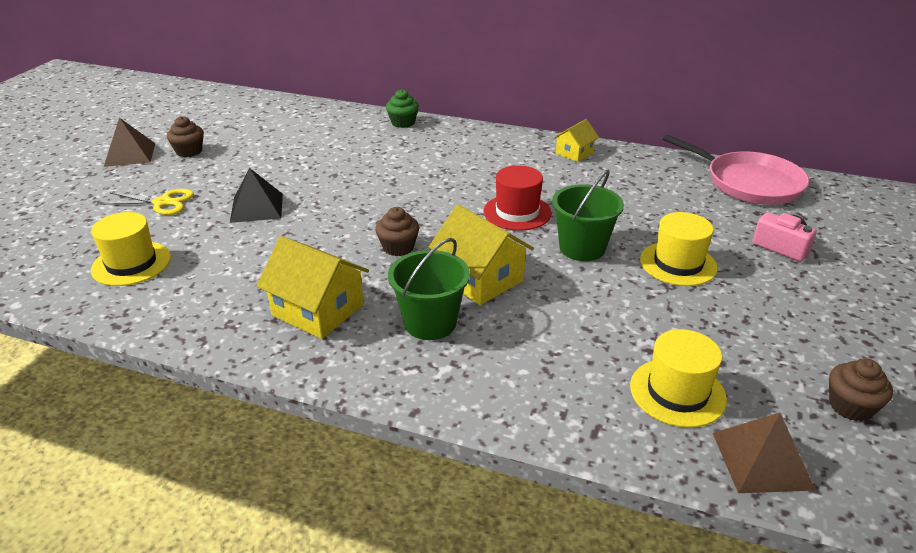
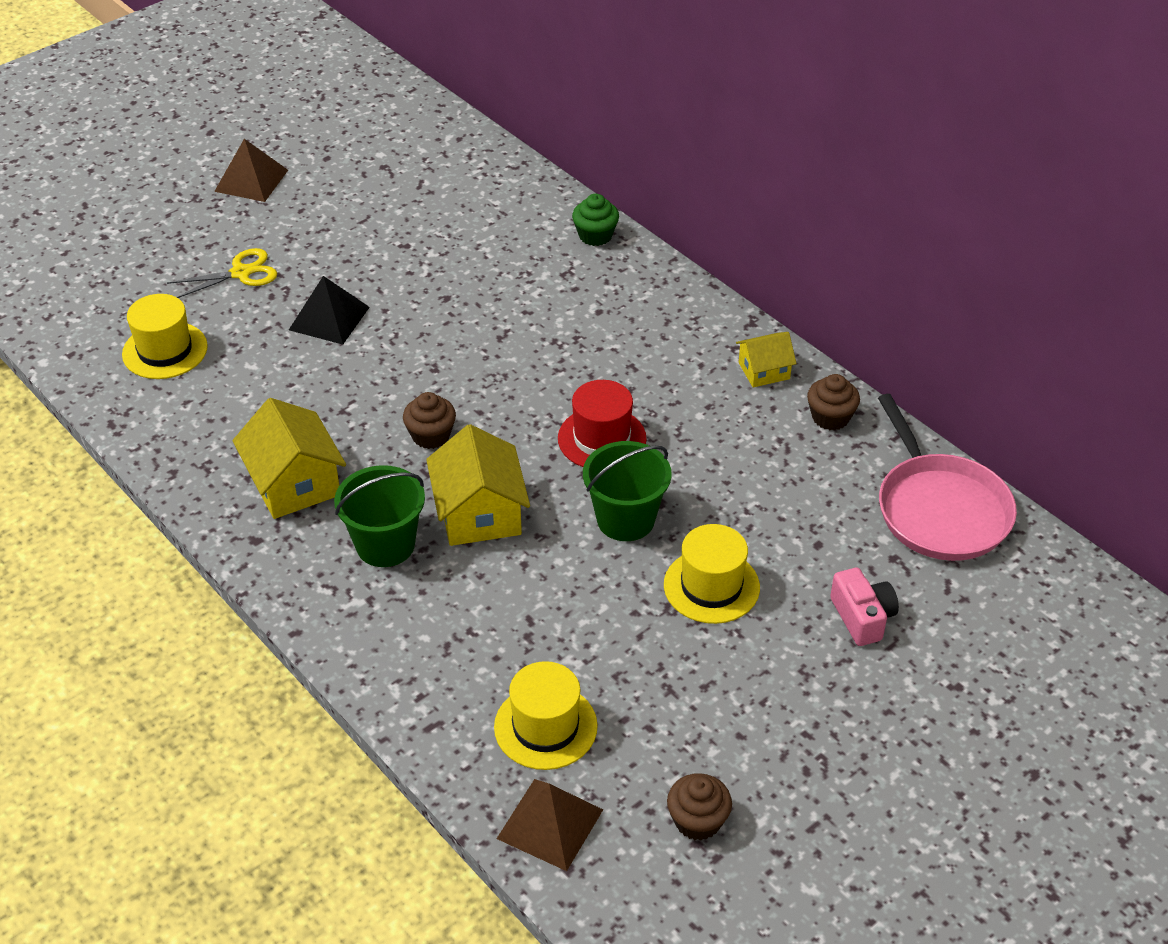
camera: 30 degrees right, 10 degrees up
yellow scissors [100,189,194,215] -> yellow scissors turned 60 degrees counterclockwise [167,248,278,298]
brown cupcake [167,116,204,157] -> brown cupcake moved to [807,374,860,431]

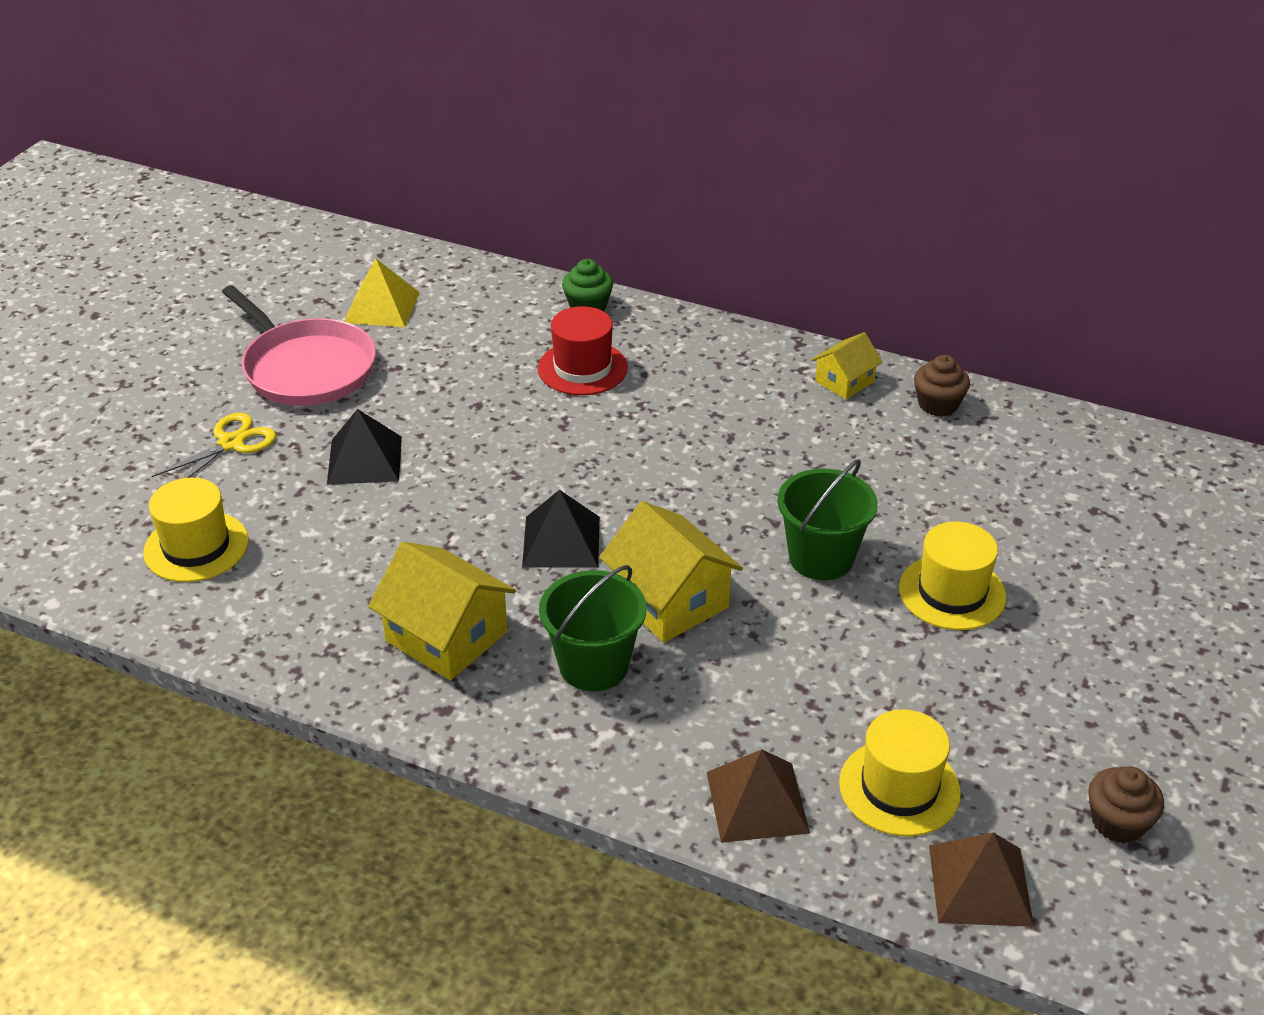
camera: 25 degrees left, 5 degrees down
brown pyramid [214,139,288,202] -> brown pyramid moved to [707,749,810,843]
brown cupcake [403,392,456,449] -> black pyramid [522,490,600,568]
red hat [558,380,647,467] -> red hat moved to [538,306,628,395]
pink camera [830,568,899,646] -> none
pink pan [878,394,1017,561] -> pink pan moved to [222,285,376,406]
none -> yellow pyramid [344,259,420,327]

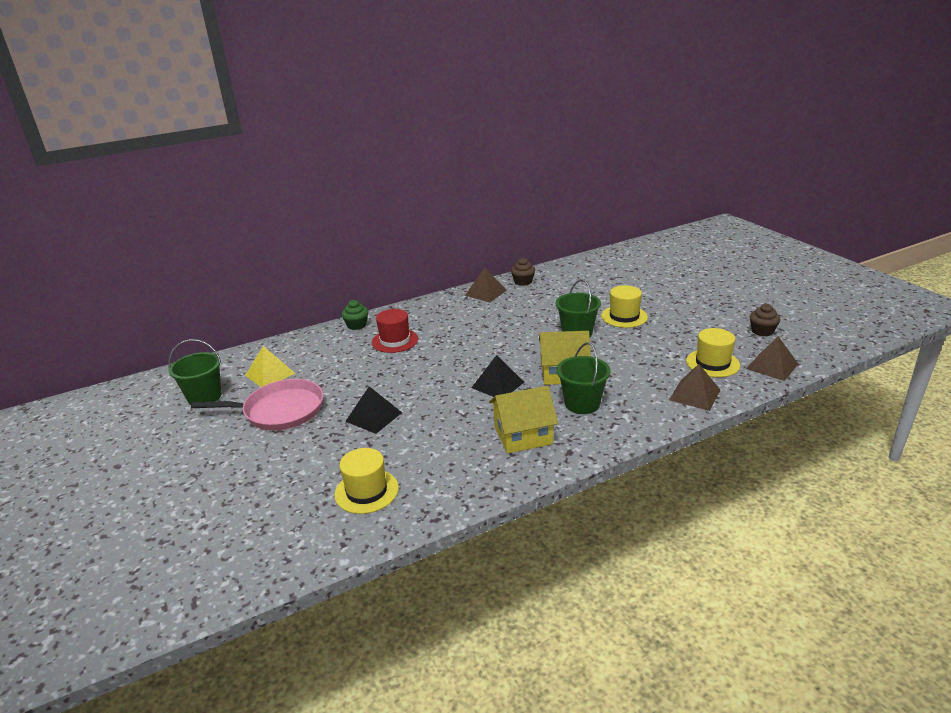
camera: 50 degrees left, 10 degrees down
yellow scissors [151,413,276,478] -> none
yellow house [812,332,883,399] -> brown pyramid [465,268,507,302]
none -> green bucket [168,339,221,405]

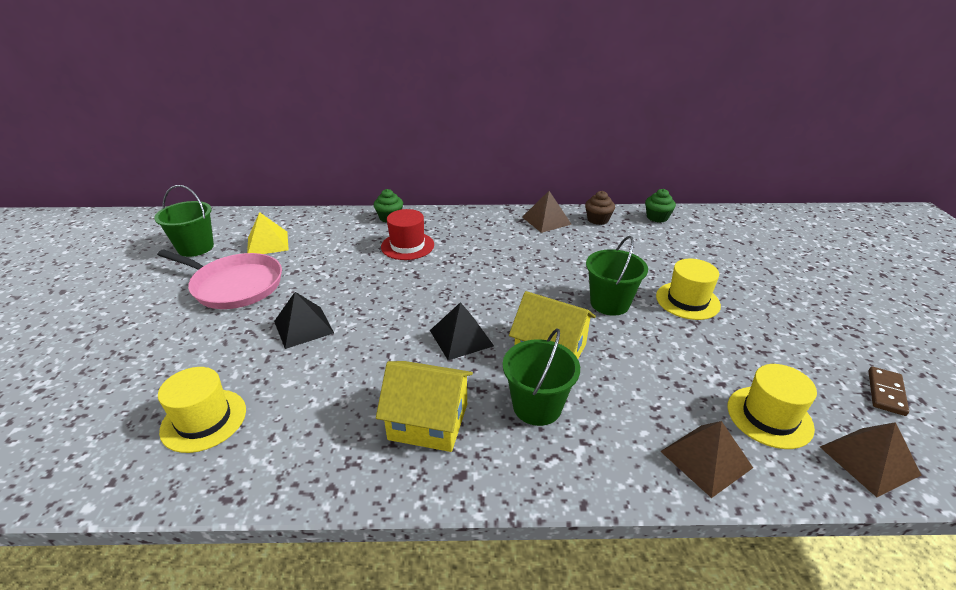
camera: 25 degrees right, 5 degrees up
brown cupcake [750,304,780,337] -> brown domino [868,367,909,416]
none -> green cupcake [645,189,676,223]

